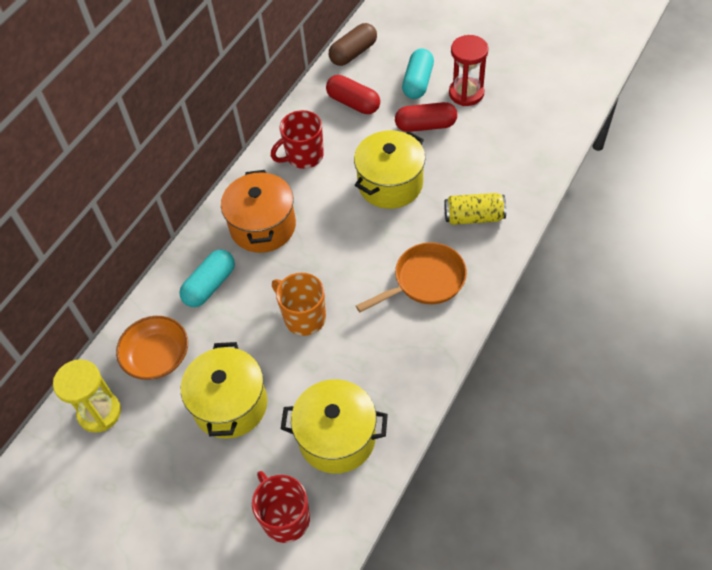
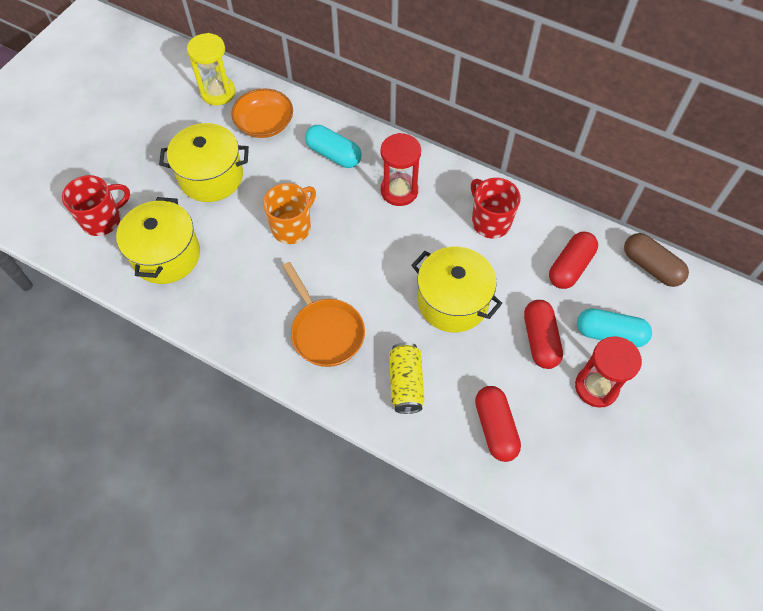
camera: 85 degrees right, 5 degrees up
orange pot [221,170,296,253] -> red hourglass [381,133,421,206]
none -> red capsule [475,386,521,462]

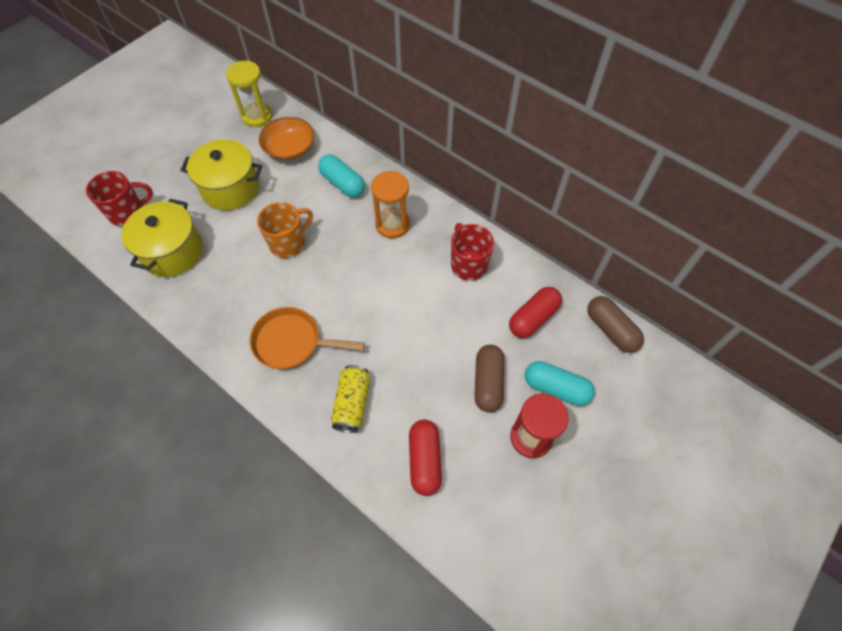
camera: 10 degrees right, 0 degrees up
orange pan [283,262,365,367] -> orange pan turned 120 degrees clockwise [250,307,365,370]
red hourglass [381,133,421,206] -> orange hourglass [371,170,410,238]
yellow pot [411,247,503,332] -> none
red capsule [524,300,563,369] -> brown capsule [474,345,505,413]

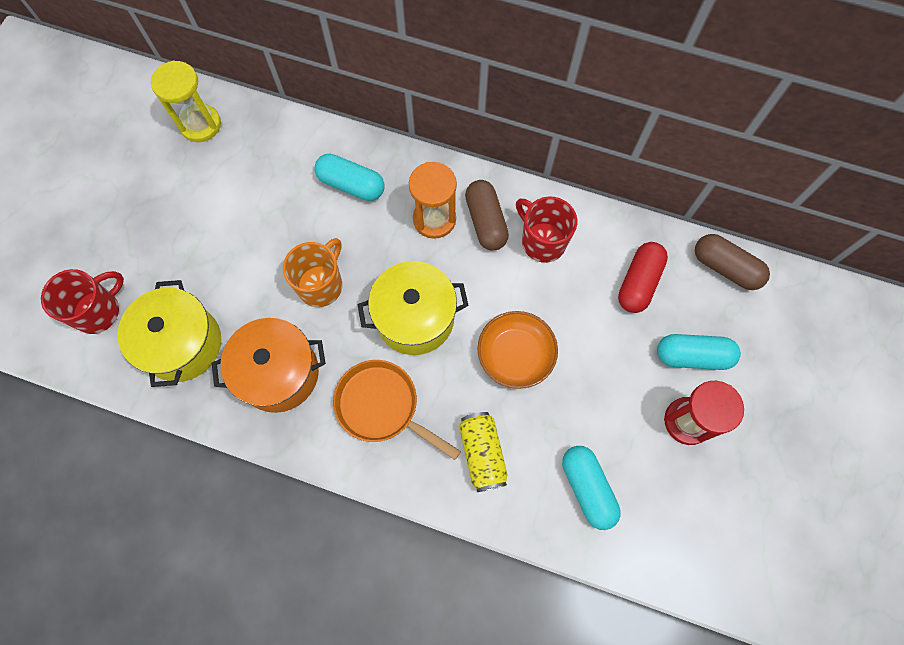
camera: 20 degrees left, 10 degrees up
yellow pot [181,139,262,210] -> yellow pot moved to [357,261,469,355]
orange pan [250,307,365,370] -> orange pan turned 45 degrees clockwise [333,360,461,460]
orange bowl [259,117,314,160] -> orange bowl moved to [478,311,558,389]
red capsule [409,420,442,496] -> turquoise capsule [562,446,621,530]
brown capsule [474,345,505,413] -> brown capsule moved to [465,180,509,250]
none -> orange pot [212,318,326,413]

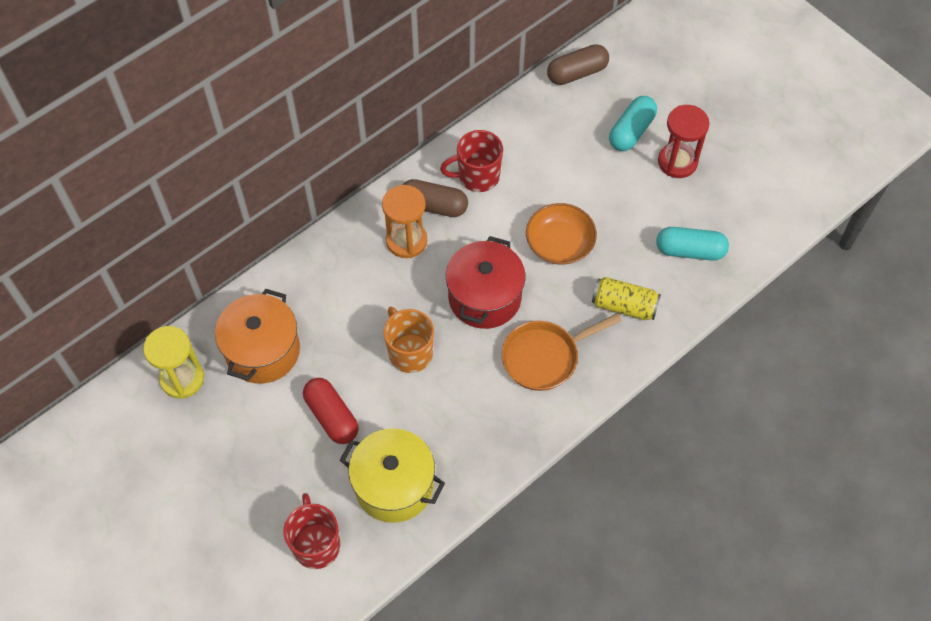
camera: 60 degrees left, 10 degrees down
orange pot [212,318,326,413] -> orange pot moved to [215,289,300,384]
turquoise capsule [314,154,384,201] -> none
yellow pot [357,261,469,355] -> red pot [446,236,525,329]
red capsule [618,242,668,313] -> red capsule moved to [303,378,359,444]

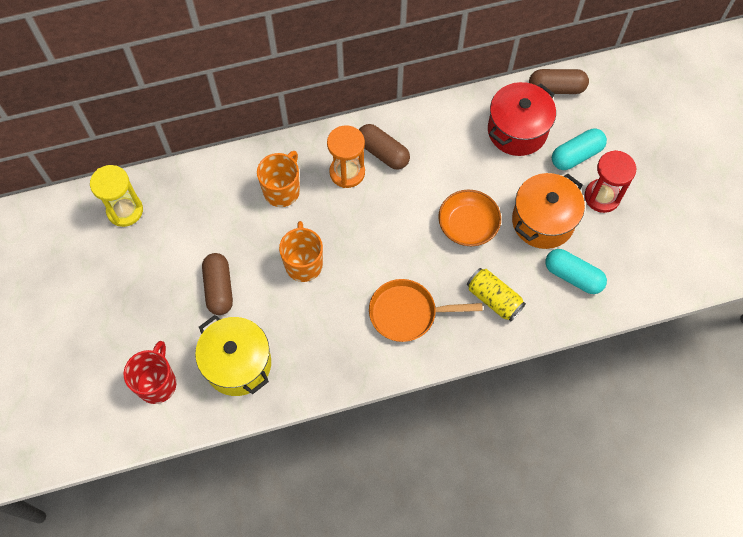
camera: 25 degrees right, 5 degrees up
orange pot [215,289,300,384] -> orange pot moved to [512,173,585,249]
red capsule [303,378,359,444] -> brown capsule [202,253,233,315]
red mug [440,130,503,192] -> none
red pot [446,236,525,329] -> red pot moved to [488,82,556,156]
none -> orange mug [257,151,300,207]

